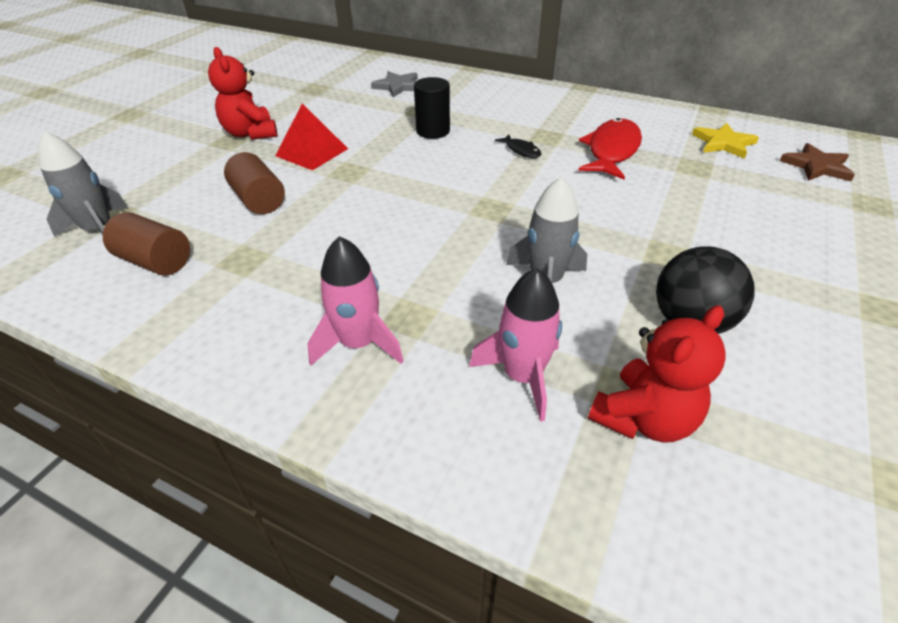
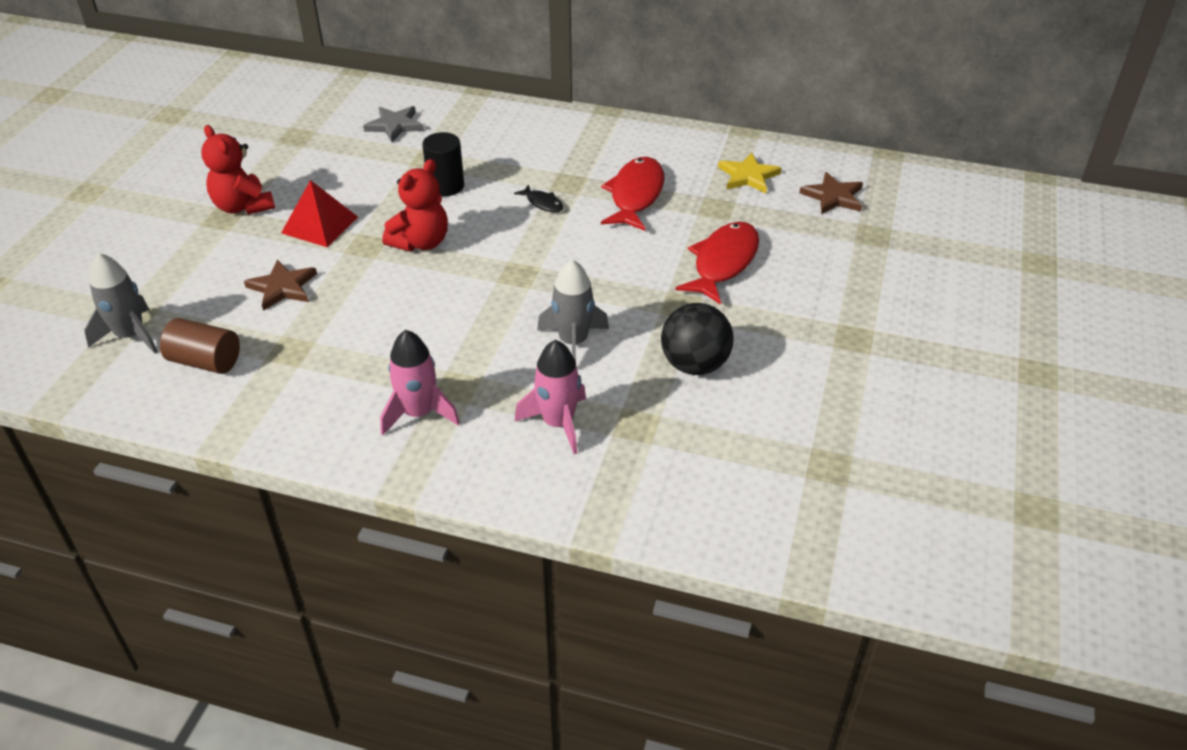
camera: 10 degrees left, 0 degrees up
brown cylinder [224,152,285,214] -> brown star [244,259,317,311]
red teddy bear [588,305,726,443] -> red teddy bear moved to [382,159,448,252]
none -> red fish [675,222,759,305]

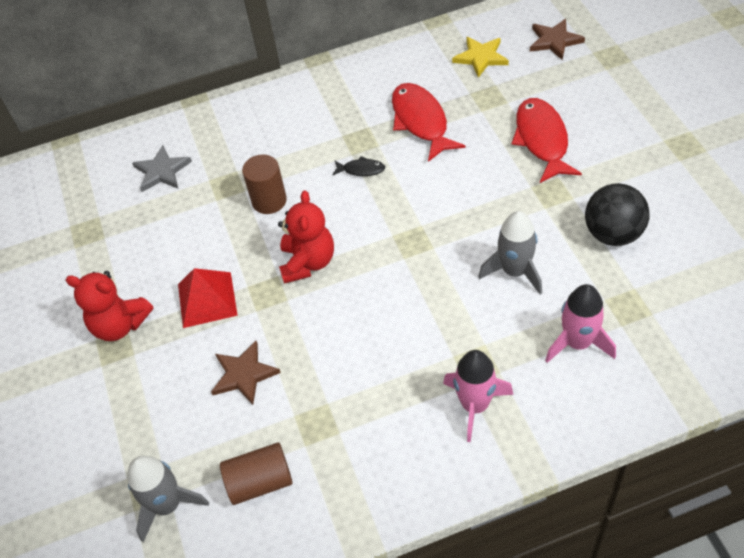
camera: 30 degrees left, 10 degrees up
black cylinder [422,132,464,196] -> brown cylinder [242,154,287,214]

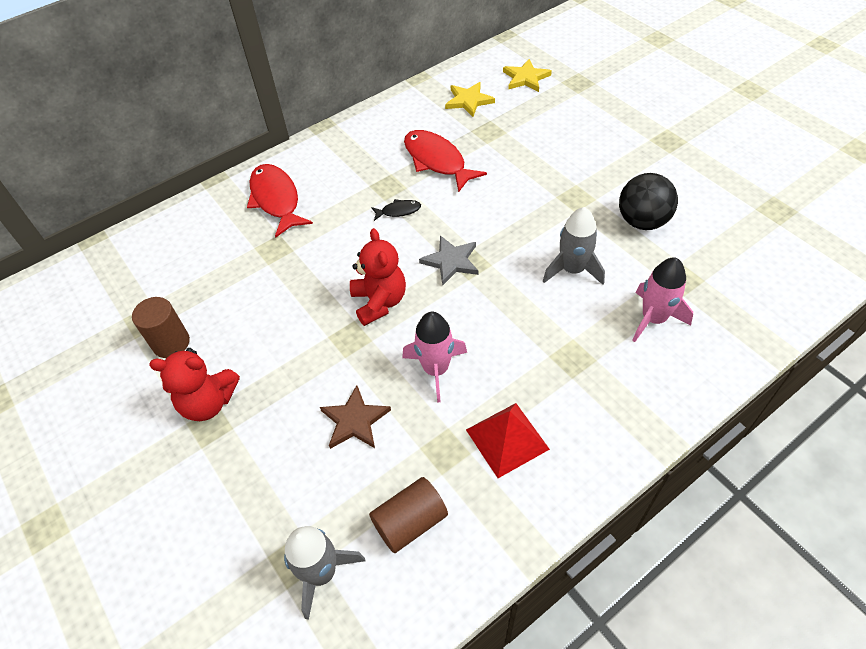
camera: 20 degrees left, 0 degrees up
grey star [132,145,192,192] -> grey star moved to [419,236,478,286]
red pyramid [178,268,238,328] -> red pyramid moved to [466,403,550,478]
brown cylinder [242,154,287,214] -> brown cylinder moved to [132,297,190,358]
pink rocket [443,350,513,442] -> pink rocket moved to [402,312,467,403]
red fish [511,98,582,183] -> red fish moved to [247,164,313,238]
brown star [530,19,585,60] -> yellow star [503,59,552,92]

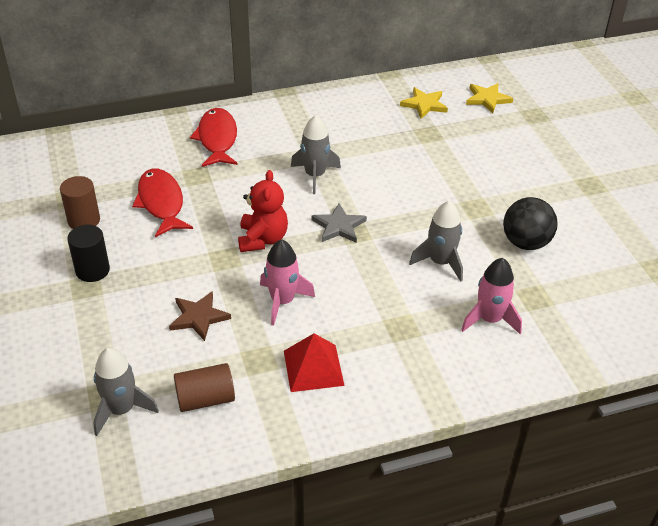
camera: 15 degrees right, 10 degrees down
red teddy bear [149,348,240,421] -> black cylinder [67,225,110,282]
black fish [371,199,421,221] -> grey rocket [291,115,341,194]
red fish [404,130,487,192] -> red fish moved to [132,168,193,237]

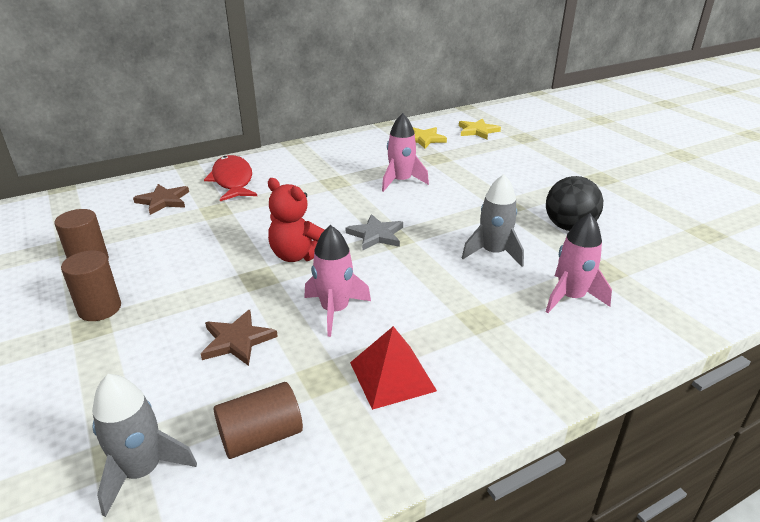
camera: 10 degrees left, 10 degrees down
black cylinder [67,225,110,282] -> brown cylinder [61,251,121,321]
red fish [132,168,193,237] -> none
red teddy bear [238,170,288,252] -> red teddy bear turned 135 degrees clockwise [268,178,324,262]
grey rocket [291,115,341,194] -> none
none -> brown star [133,184,189,215]
none -> pink rocket [382,113,429,192]

